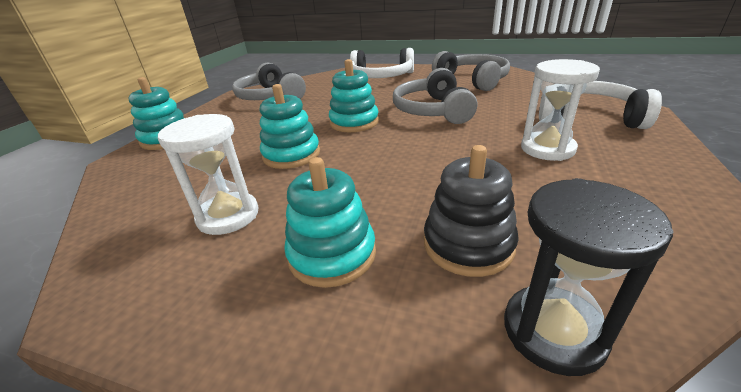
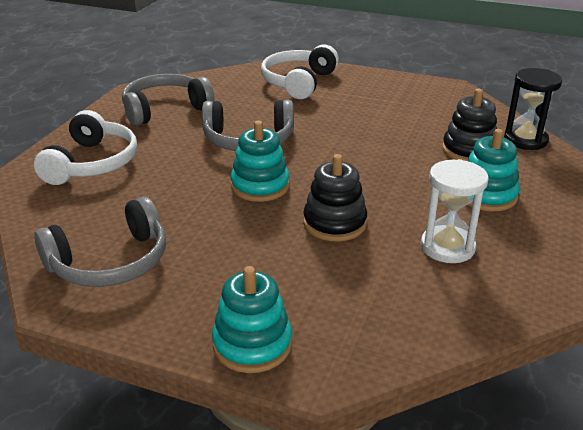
camera: 90 degrees left, 0 degrees up
turquoise stacking toy [260,84,320,169] -> black stacking toy [303,154,367,241]
white hourglass [521,59,600,161] -> none

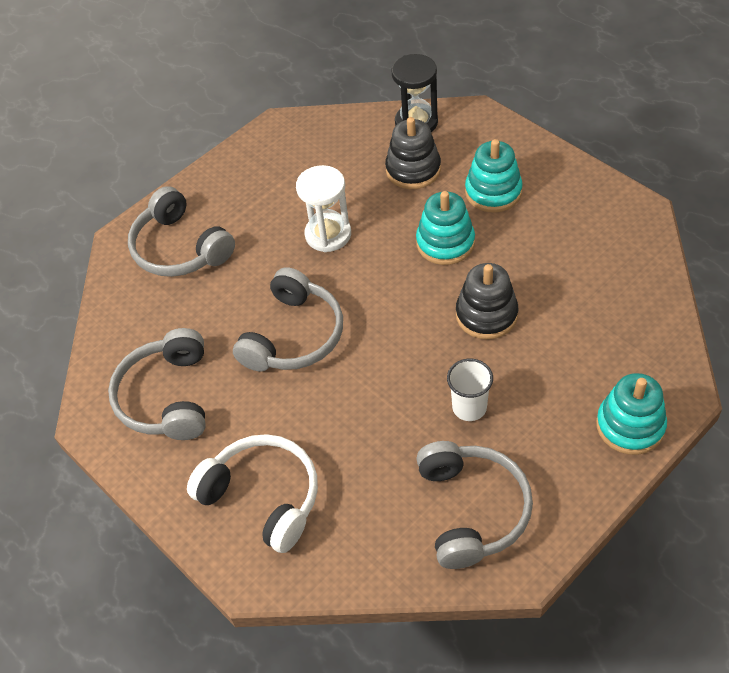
camera: 60 degrees left, 20 degrees up
turquoise stacking toy [230,121,290,202] -> turquoise stacking toy moved to [416,191,475,265]
white headphones [261,45,339,99] -> grey headphones [128,186,235,277]
white hourglass [421,159,489,263] -> white hourglass moved to [296,165,351,252]
none -> white cup [447,359,493,421]

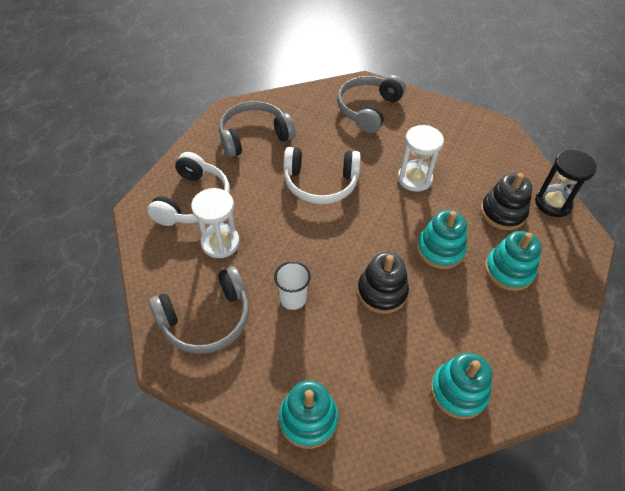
camera: 65 degrees right, 0 degrees up
grey headphones [233,267,343,372] -> white headphones [284,147,361,204]
none -> white hourglass [191,188,240,258]
none -> turquoise stacking toy [431,353,492,419]

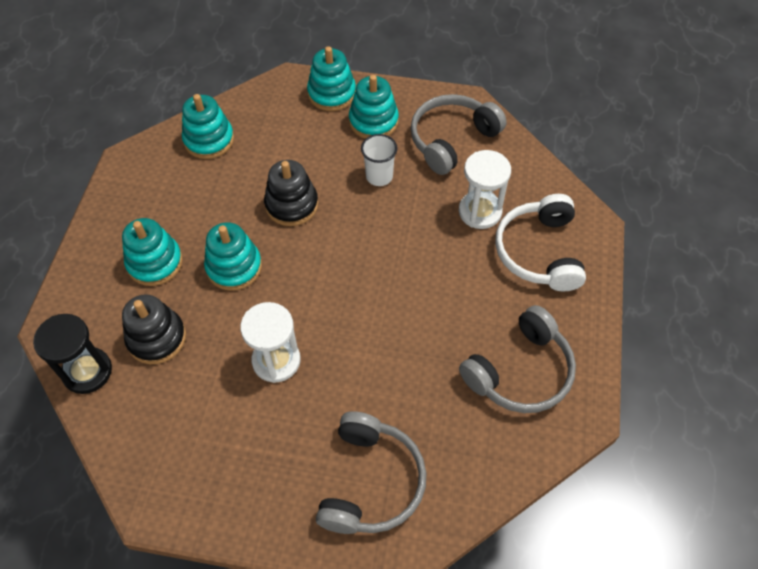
camera: 165 degrees right, 5 degrees up
white headphones [284,147,361,204] -> none
none -> turquoise stacking toy [349,75,399,139]

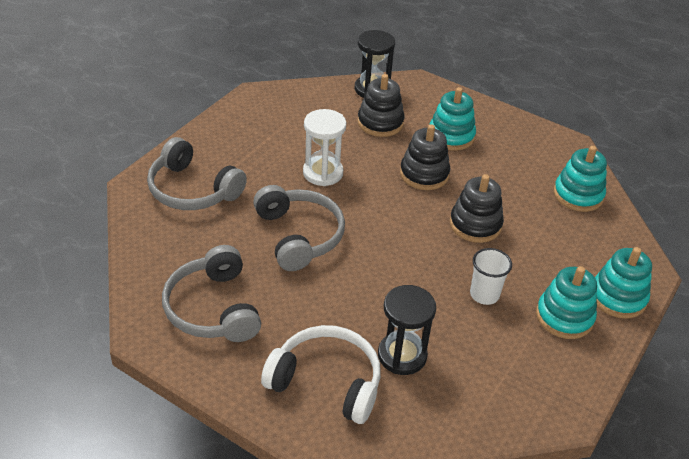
camera: 110 degrees right, 15 degrees down
turquoise stacking toy [204,222,262,291] -> black stacking toy [400,124,450,190]
grey headphones [410,94,507,175] -> grey headphones moved to [253,185,345,271]
white hourglass [459,150,511,229] -> black hourglass [378,285,436,375]

